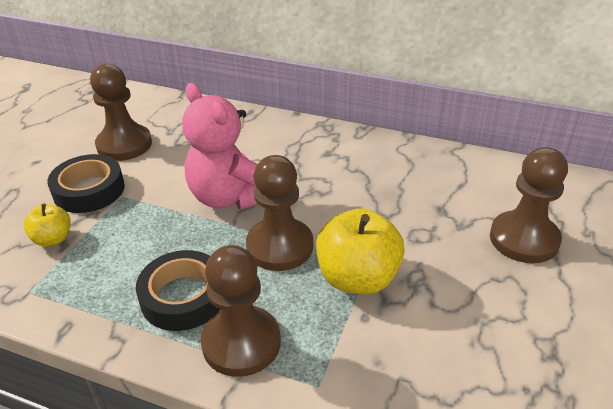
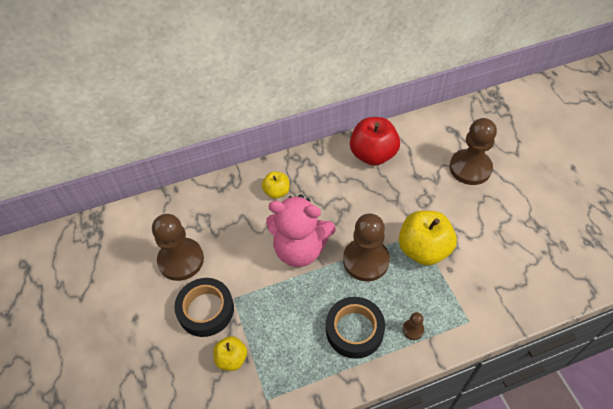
camera: 40 degrees left, 15 degrees up
brown pawn [201,245,281,377] -> brown pawn [403,312,424,340], size x0.42
none -> yellow apple [262,171,290,199]
none -> red apple [350,117,400,166]

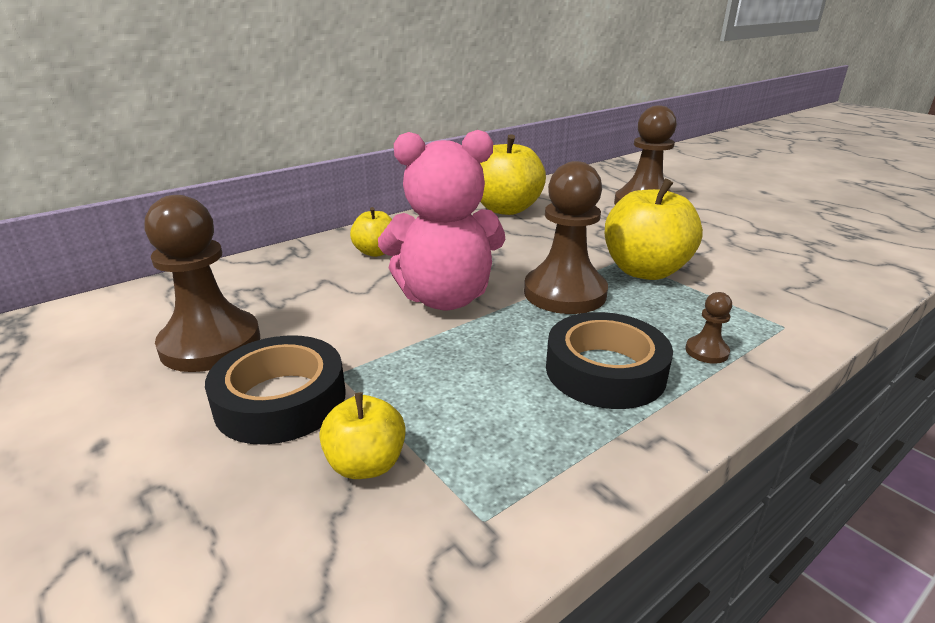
camera: 20 degrees left, 25 degrees down
red apple [350,117,400,166] -> yellow apple [480,134,546,215]

